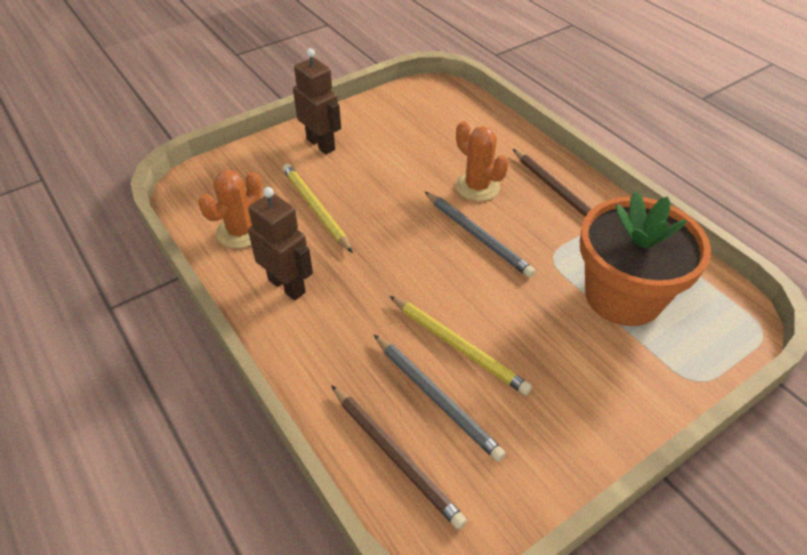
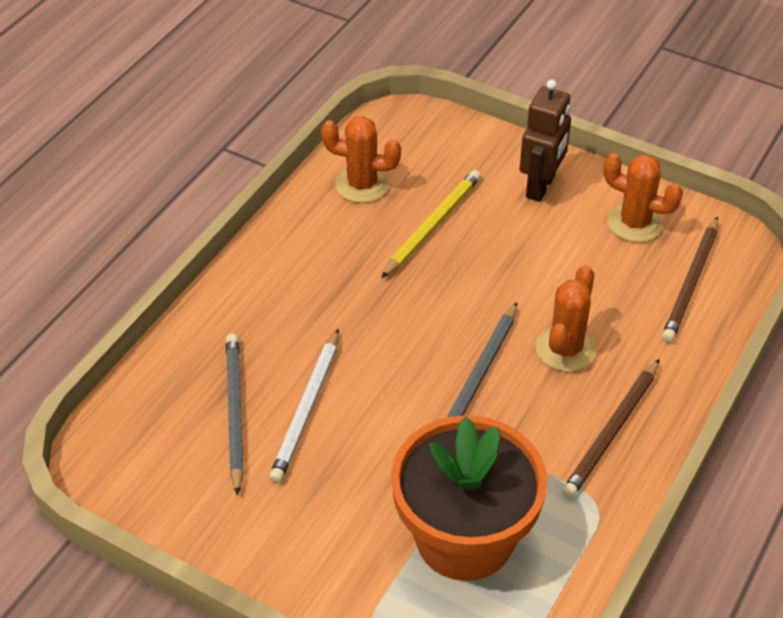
camera: 65 degrees right, 0 degrees up
brown robot [248,187,313,300] -> none
brown pencil [331,385,467,529] -> brown pencil moved to [662,216,718,343]
grey pencil [374,334,506,462] -> grey pencil turned 150 degrees clockwise [226,334,244,496]
yellow pencil [390,296,532,395] -> white pencil [269,329,339,483]
none -> orange cactus [603,153,683,242]

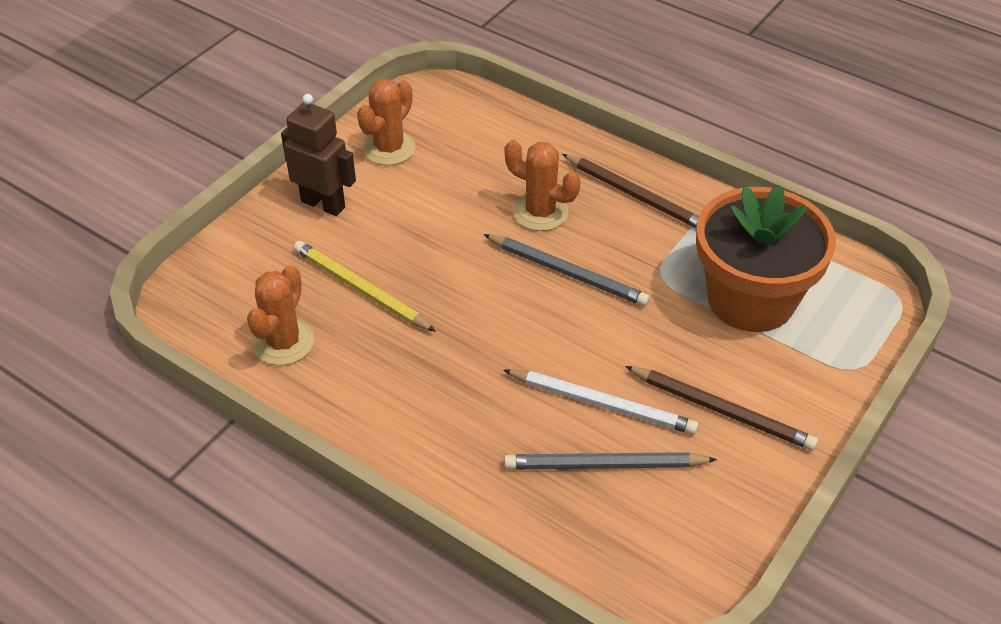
camera: 85 degrees left, 0 degrees up
brown pencil [662,216,718,343] -> brown pencil moved to [625,366,818,451]

